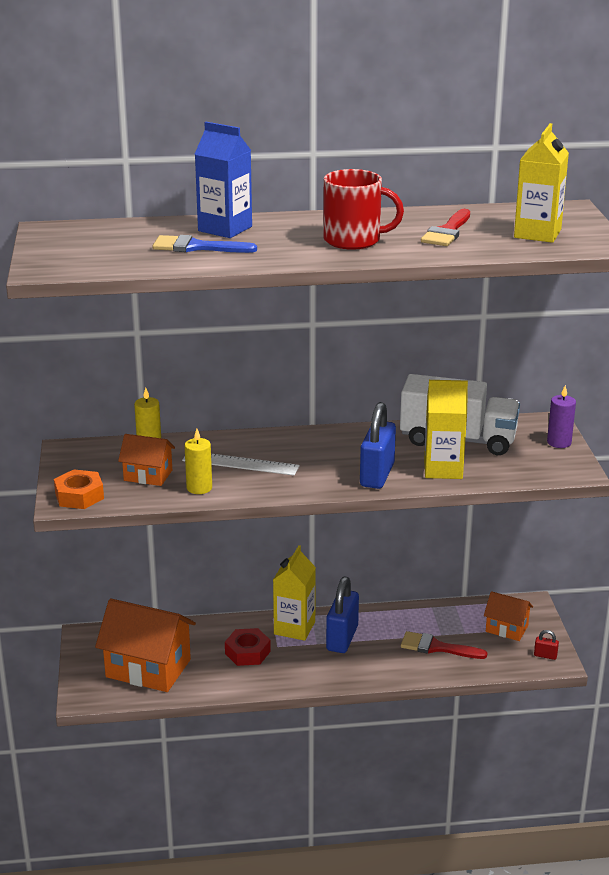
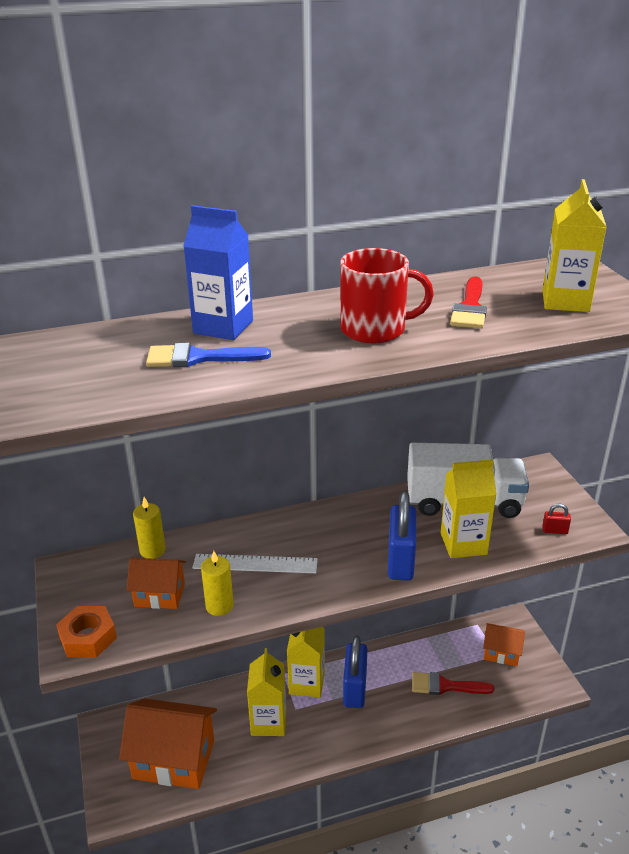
camera: 10 degrees left, 5 degrees up
red nut [225,628,271,666] -> yellow carton [247,648,286,736]
red padlock [534,630,559,660] -> red padlock moved to [542,504,571,534]
purple candle [547,385,576,448] -> none

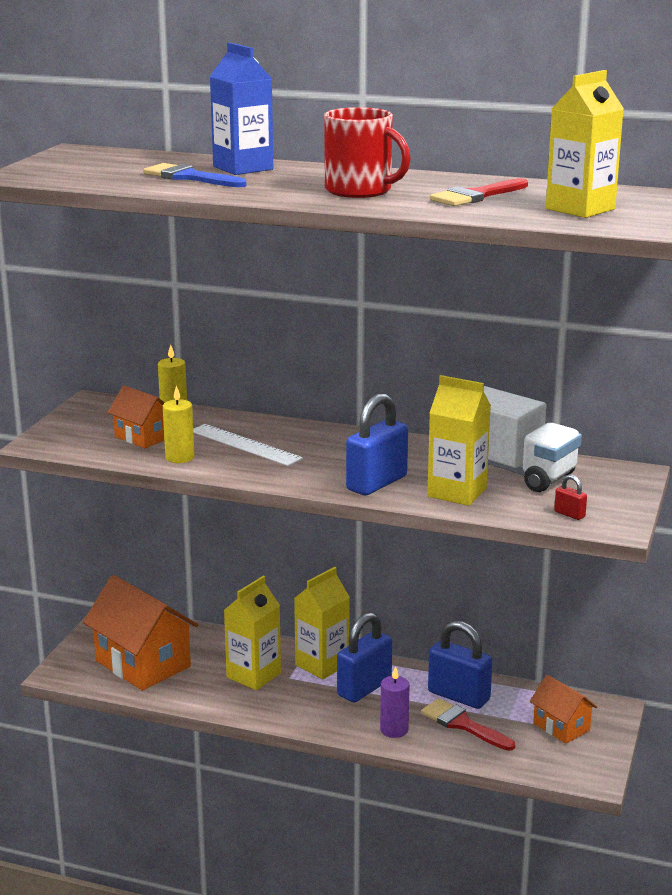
camera: 35 degrees right, 10 degrees down
orange nut [56,606,117,658] -> none
none -> purple candle [380,666,410,738]
none -> blue padlock [428,621,492,709]

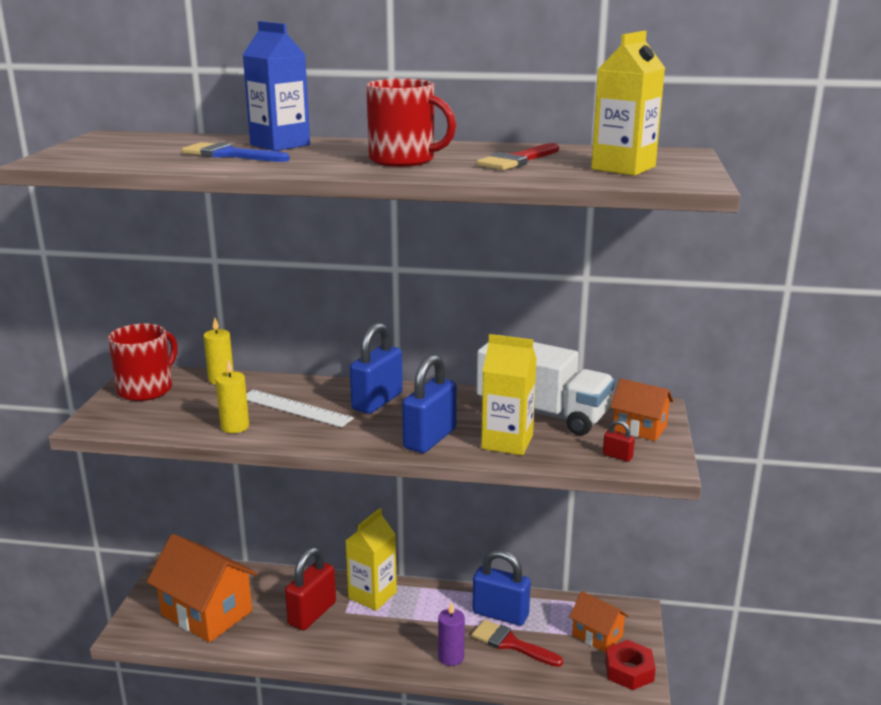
camera: 10 degrees left, 0 degrees up
orange house [108,386,165,448] -> orange house moved to [610,379,674,441]
yellow carton [224,576,281,690] -> red padlock [285,547,336,630]
blue padlock [337,612,392,703] -> blue padlock moved to [350,323,403,414]
none -> red mug [108,324,178,401]
none -> red nut [605,640,656,690]

